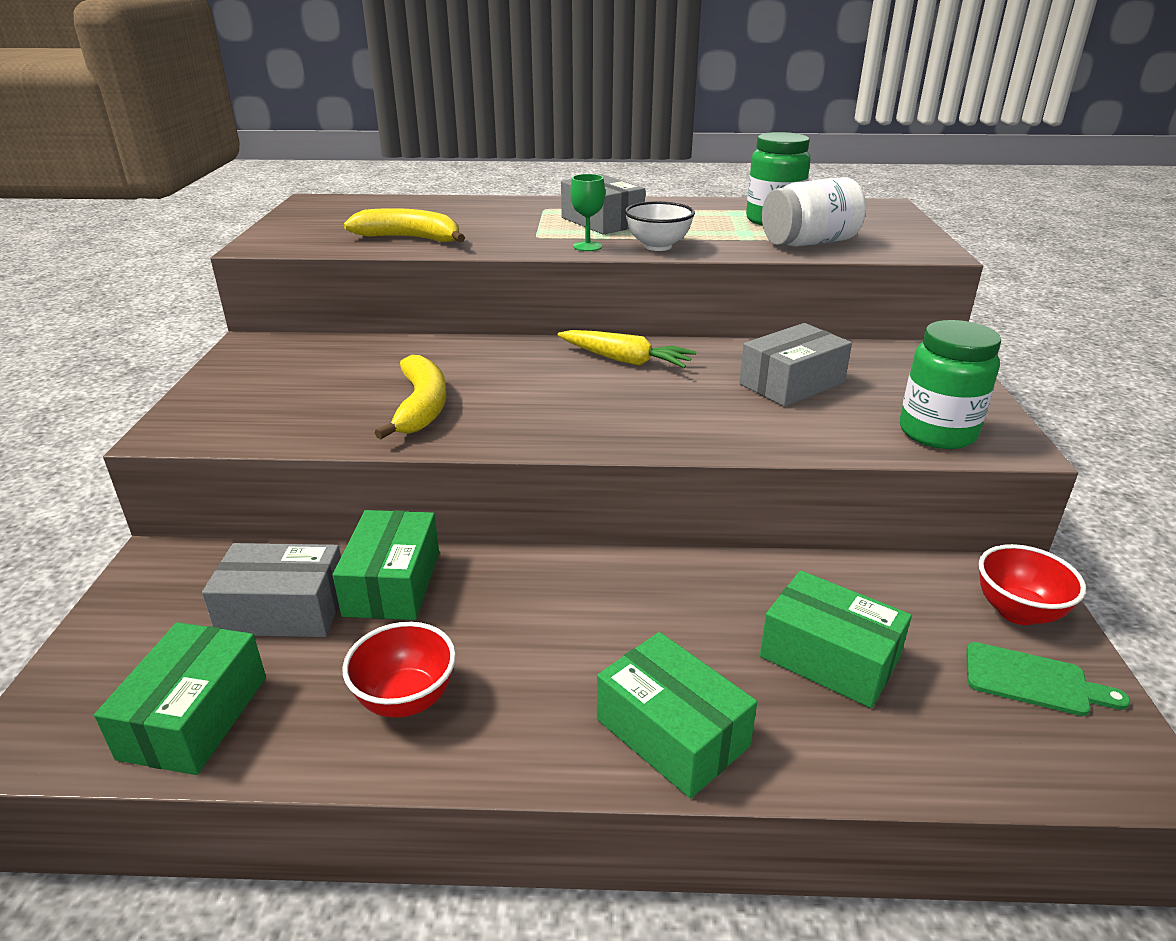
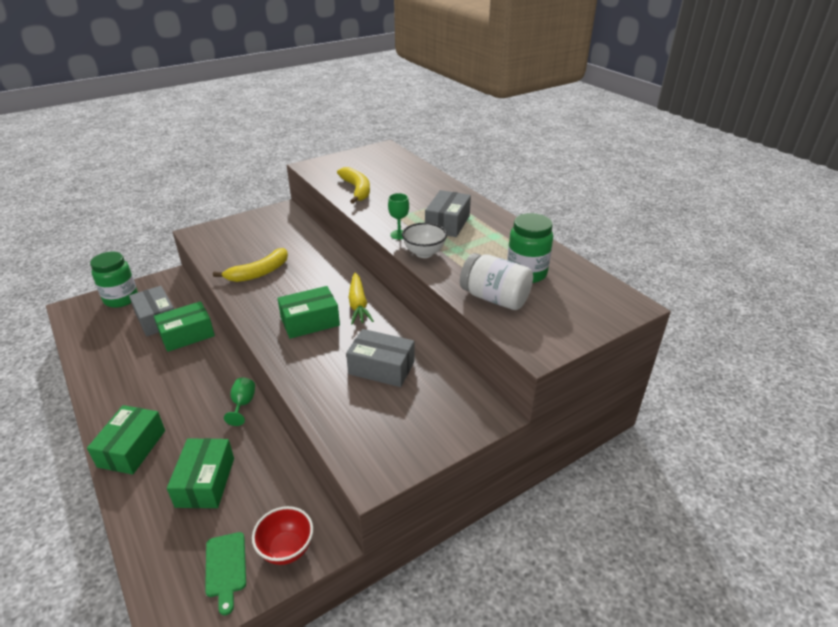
camera: 55 degrees right, 5 degrees up
green box [94,622,266,775] -> green box moved to [277,286,340,339]
red bowl [343,622,456,718] -> none
green jar [900,320,1001,449] -> green jar moved to [90,252,138,308]
none -> green goblet [224,378,255,426]

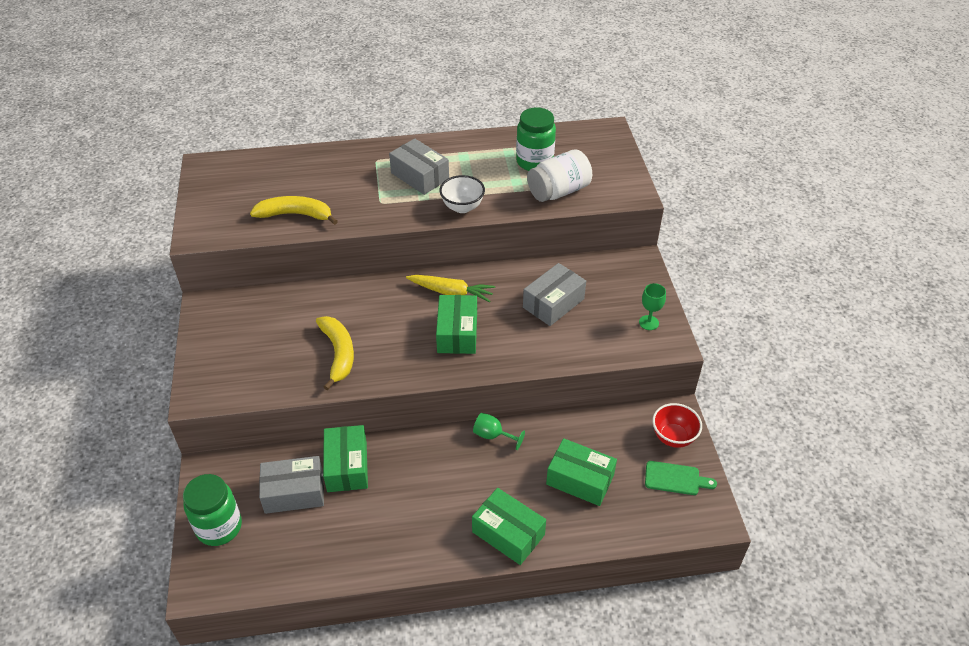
camera: 65 degrees left, 10 degrees up
green goblet [388,193,409,240] -> green goblet moved to [639,283,666,330]

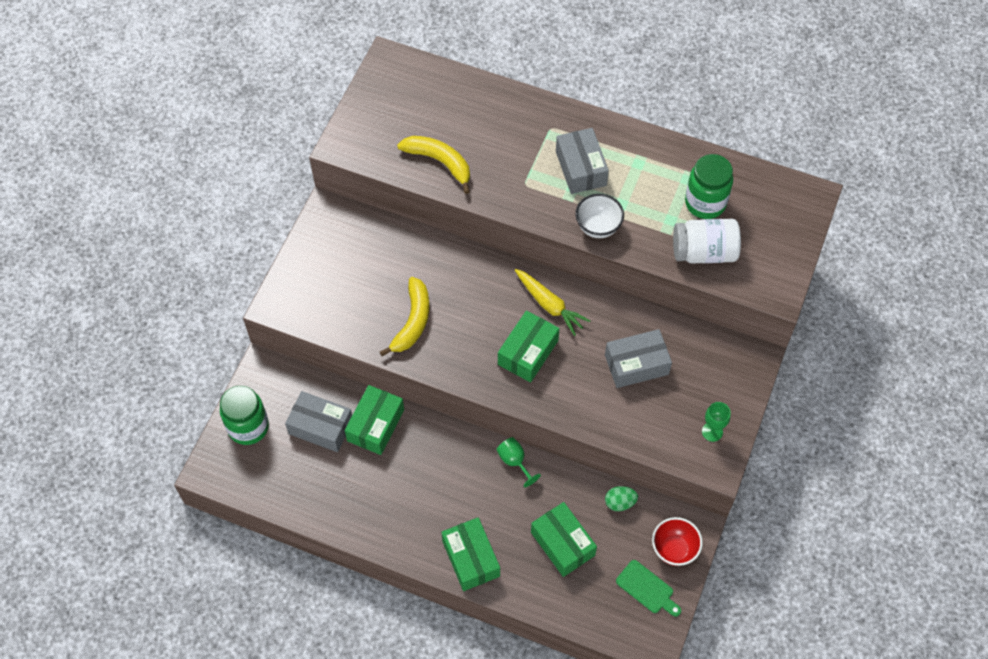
camera: 30 degrees right, 15 degrees up
none -> green egg [605,486,638,511]

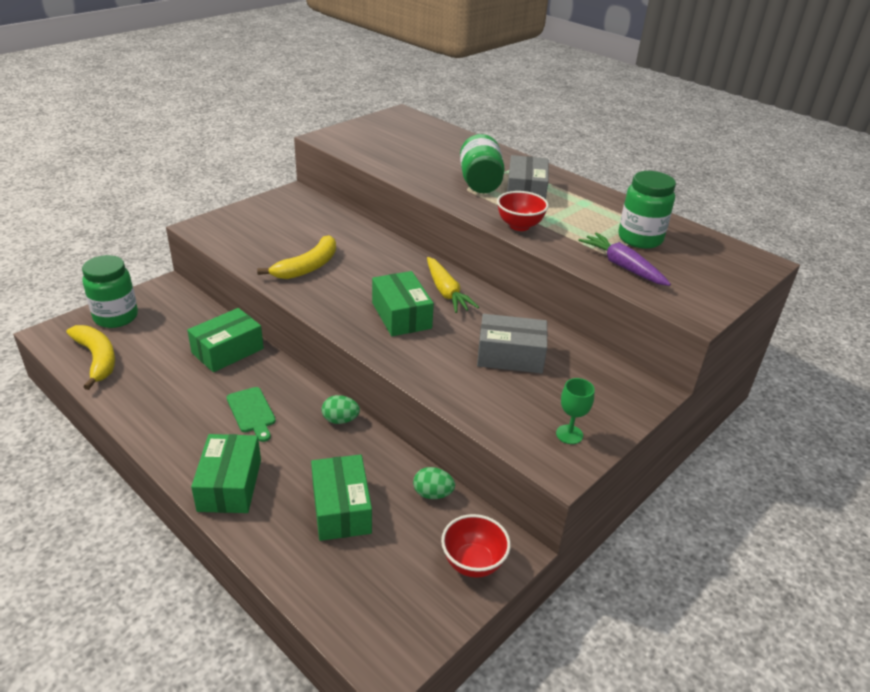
camera: 20 degrees right, 25 degrees down
grey box [285,391,352,452] -> none
yellow banana [397,136,470,194] -> yellow banana moved to [67,325,115,390]
green goblet [496,437,541,487] -> green egg [322,395,360,424]
green box [498,311,560,382] -> green box turned 75 degrees counterclockwise [372,271,434,336]
white bowl [575,194,624,238] -> red bowl [497,191,549,231]
green cutting board [616,560,681,617] -> green cutting board moved to [227,387,276,442]
white jar [673,219,741,263] -> purple carrot [579,233,671,286]
none -> green jar [460,134,505,193]

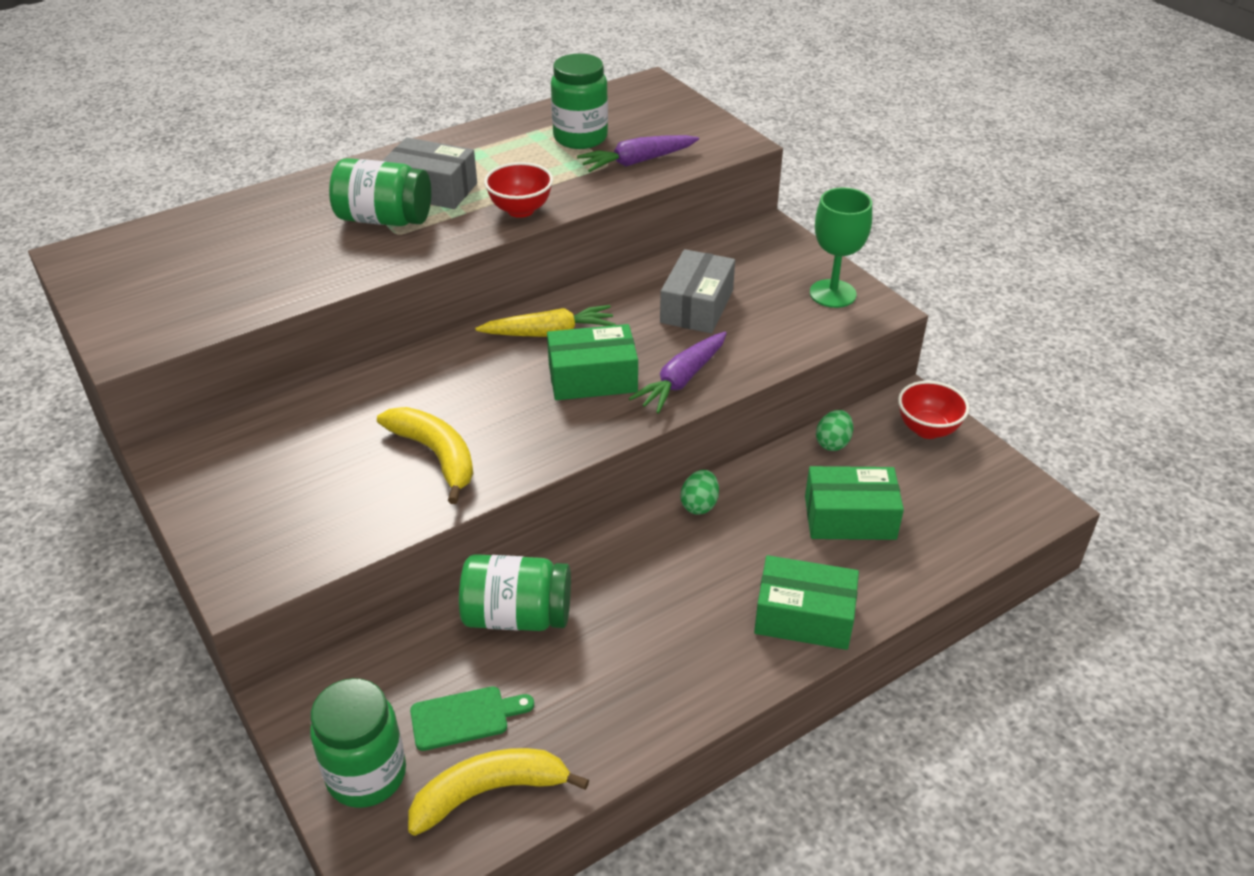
camera: 75 degrees left, 5 degrees up
green box [187,308,264,372] -> green jar [459,554,571,631]
green cutting board [227,387,276,442] -> green cutting board moved to [410,686,534,751]
green goblet [556,378,595,444] -> green goblet [810,188,872,308], size x1.65
none -> purple carrot [629,332,727,414]

